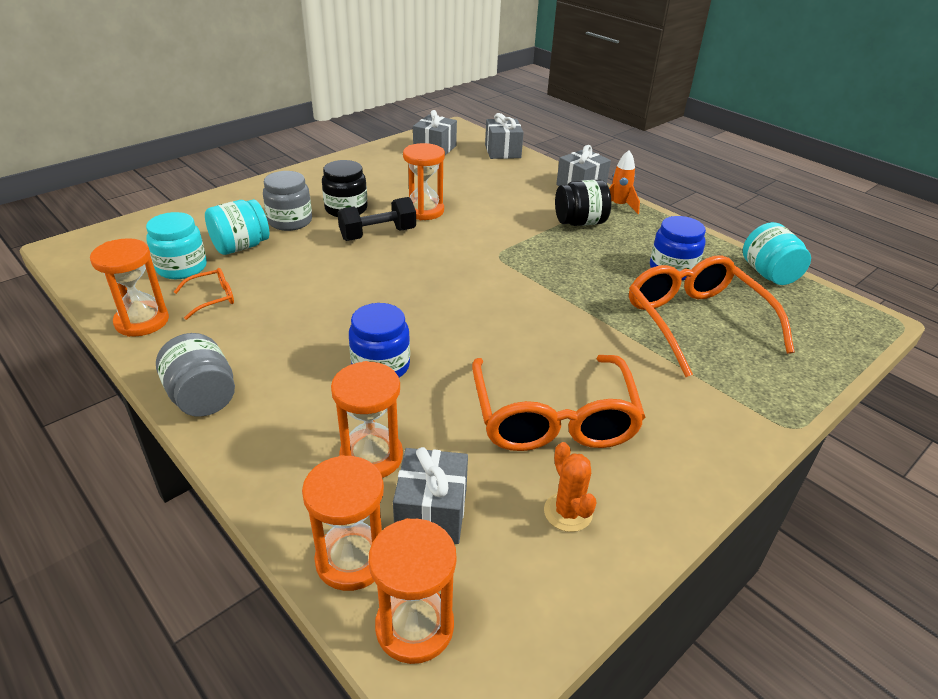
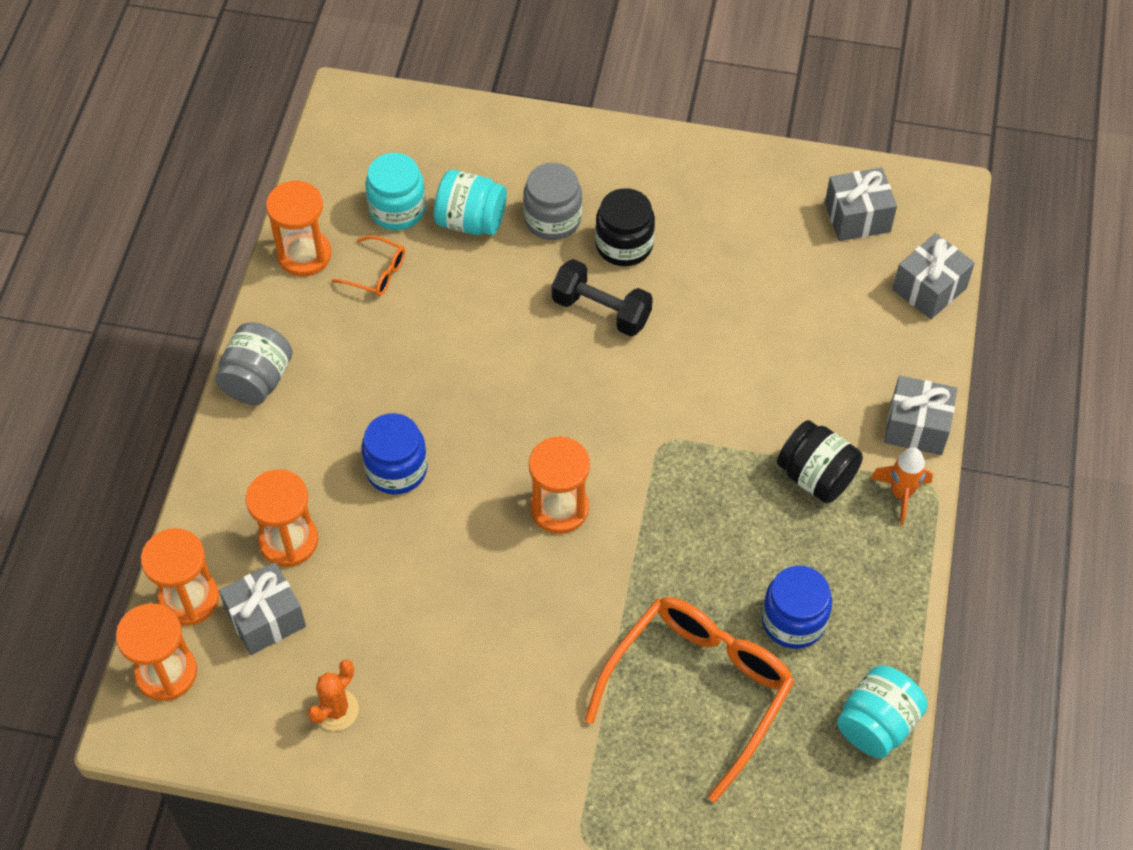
camera: 55 degrees right, 20 degrees up
orange hourglass [403,143,445,220] -> orange hourglass moved to [529,436,590,534]
orange glasses [472,355,646,451] -> none

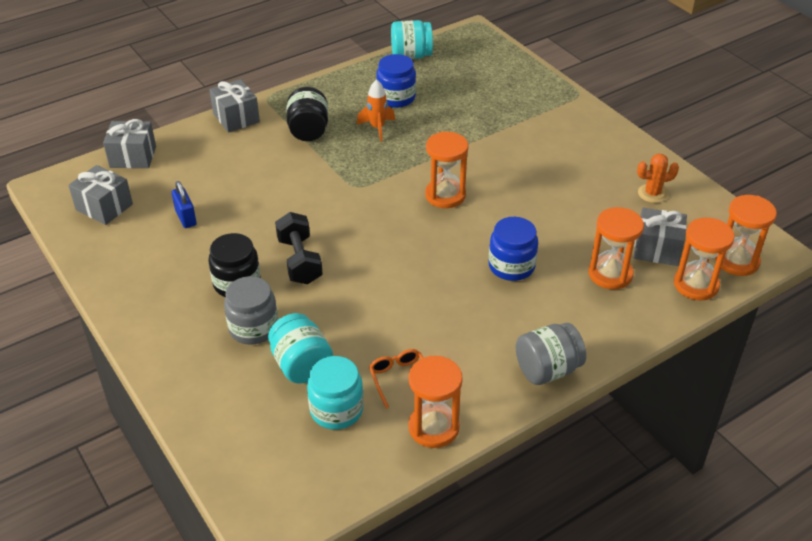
camera: 135 degrees left, 15 degrees down
orange glasses [585,597,794,802] -> none
orange rocket [870,448,933,525] -> orange rocket moved to [357,79,395,142]
none -> blue padlock [172,181,196,228]

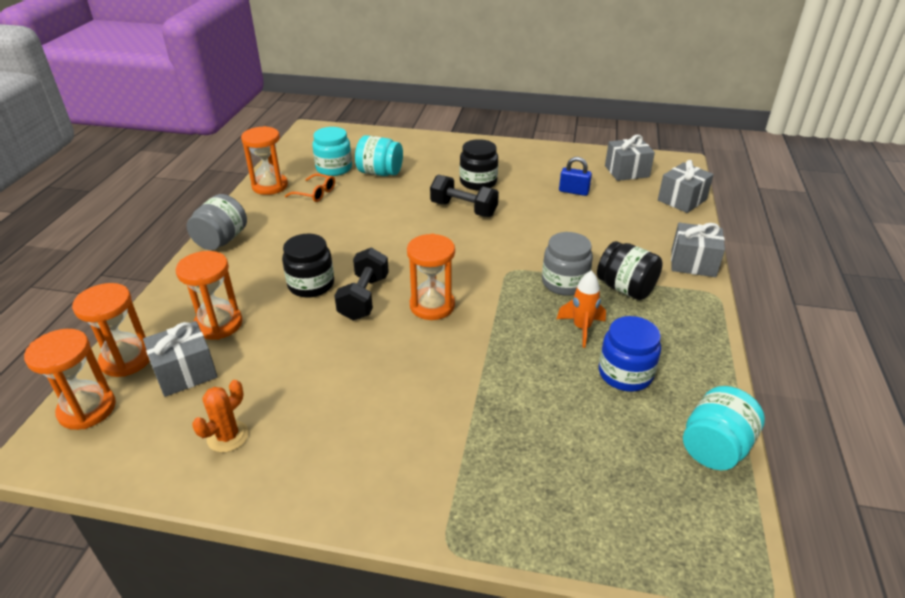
camera: 135 degrees right, 5 degrees down
grey jar [224,276,278,345] -> grey jar moved to [542,232,593,296]
blue jar [489,217,538,281] -> black jar [282,234,334,298]
none -> black dumbbell [334,248,389,320]

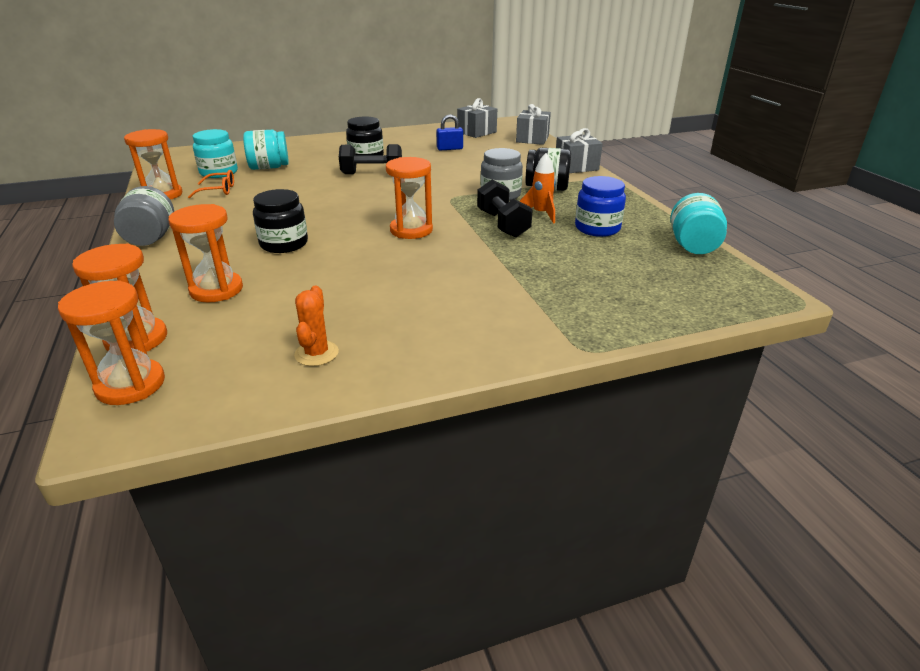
camera: 30 degrees left, 5 degrees down
grey gift [143,321,218,397] -> none
black dumbbell [334,248,389,320] -> black dumbbell moved to [477,180,533,237]

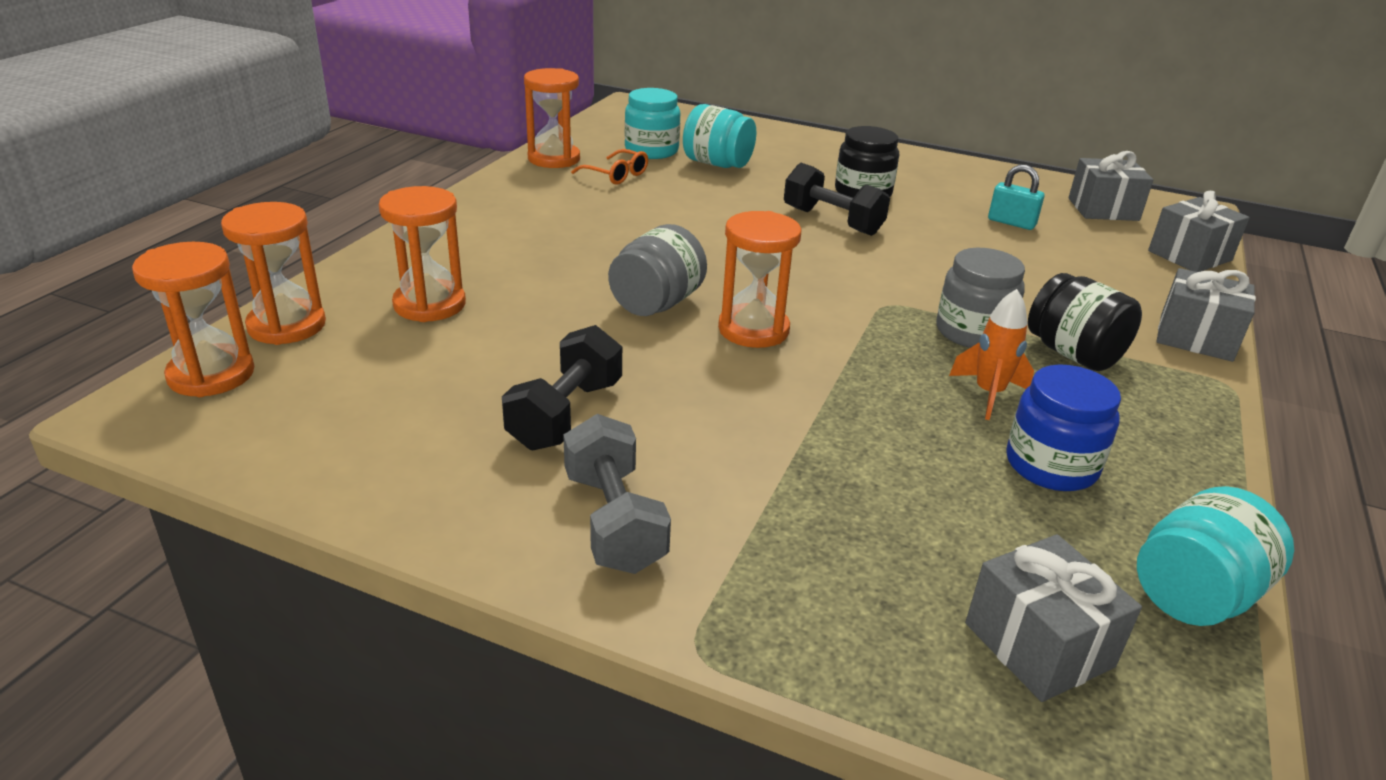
camera: 40 degrees right, 0 degrees up
grey jar [114,186,174,246] -> grey jar moved to [608,224,707,316]
black jar [253,189,308,253] -> none
orange cactus [294,286,339,366] -> none
blue padlock [436,114,463,151] -> turquoise padlock [988,165,1044,230]
black dumbbell [477,180,533,237] -> black dumbbell moved to [502,325,622,450]
none -> grey dumbbell [563,414,671,574]
none -> grey gift [965,534,1142,702]

